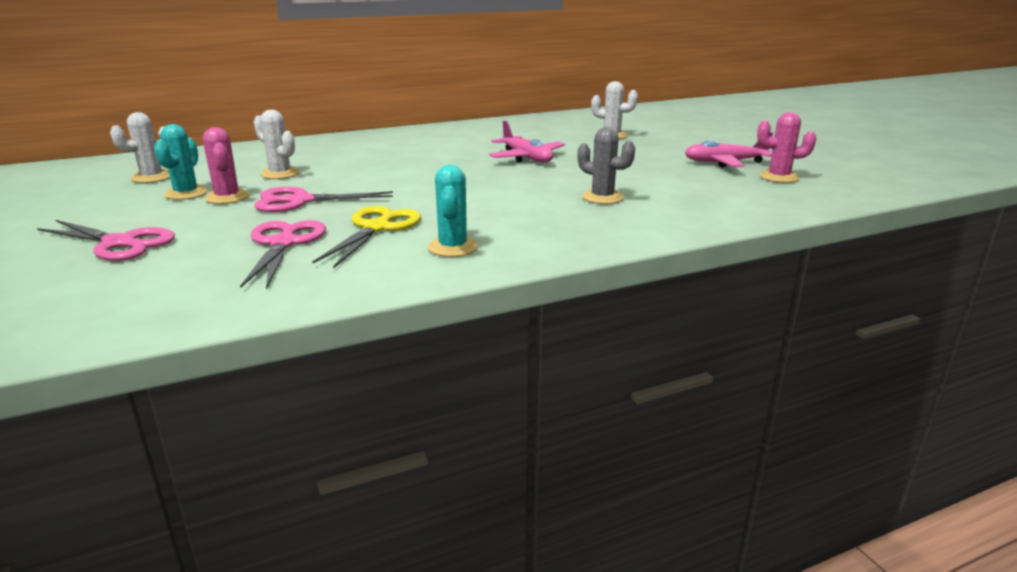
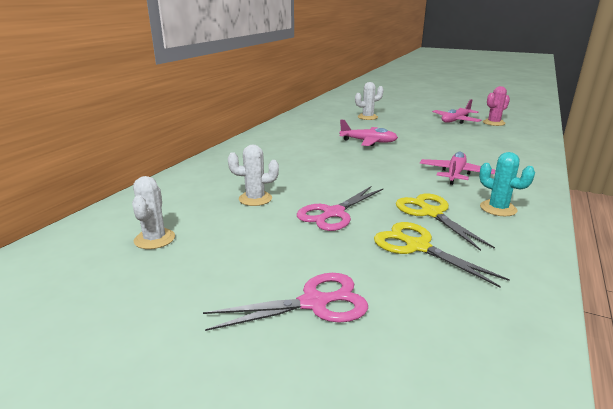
camera: 40 degrees left, 0 degrees up
turquoise cactus [154,124,208,200] -> none
pink cactus [203,127,249,204] -> none
pink scissors [240,220,326,289] -> yellow scissors [374,222,510,287]
grey cactus [577,127,635,204] -> none
none -> pink plane [420,152,495,185]

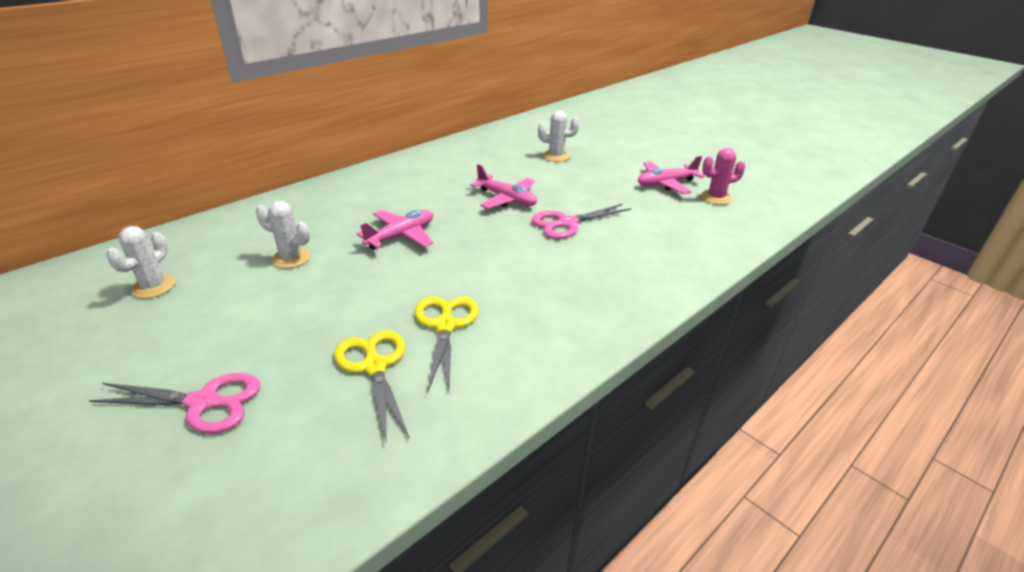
camera: 20 degrees right, 10 degrees up
pink scissors [297,186,383,231] -> pink scissors moved to [532,204,631,239]
pink plane [420,152,495,185] -> pink plane moved to [357,210,433,249]
turquoise cactus [479,152,535,216] -> none

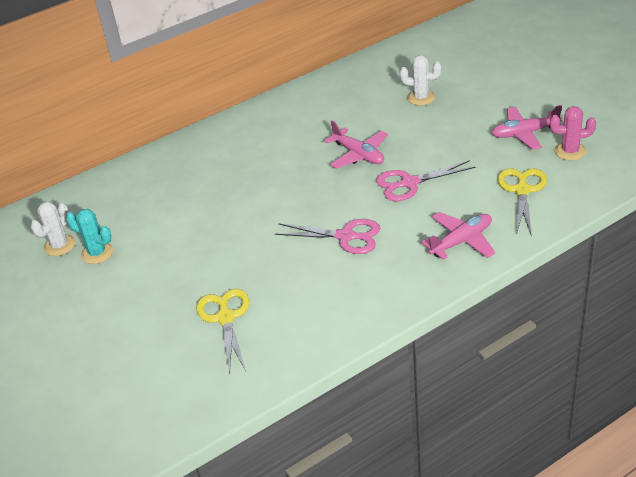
camera: 15 degrees right, 5 degrees up
pink scissors [89,373,260,433] -> pink scissors moved to [275,219,380,254]
white cactus [256,201,311,269] -> none
pink plane [357,210,433,249] -> pink plane moved to [421,212,496,260]
yellow scissors [414,297,479,392] -> yellow scissors moved to [497,168,547,237]
none -> turquoise cactus [66,209,113,264]

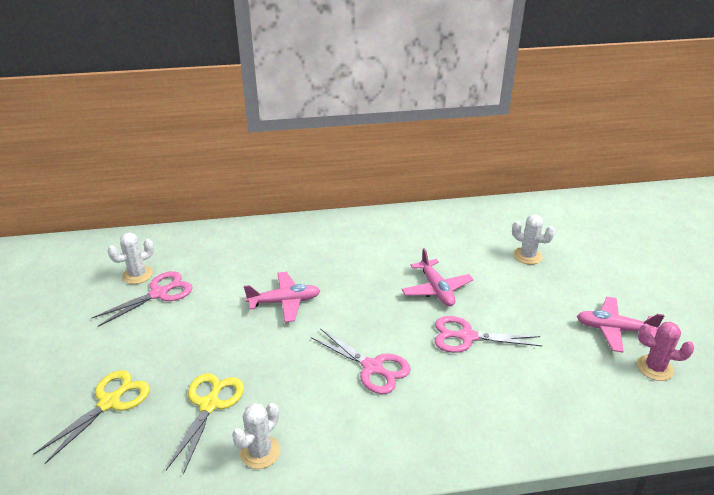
camera: 20 degrees right, 5 degrees down
turquoise cactus [66,209,113,264] -> pink scissors [91,271,193,327]
pink plane [421,212,496,260] -> pink plane moved to [244,272,320,322]
yellow scissors [497,168,547,237] -> yellow scissors moved to [33,370,150,464]
none -> white cactus [232,403,280,469]

